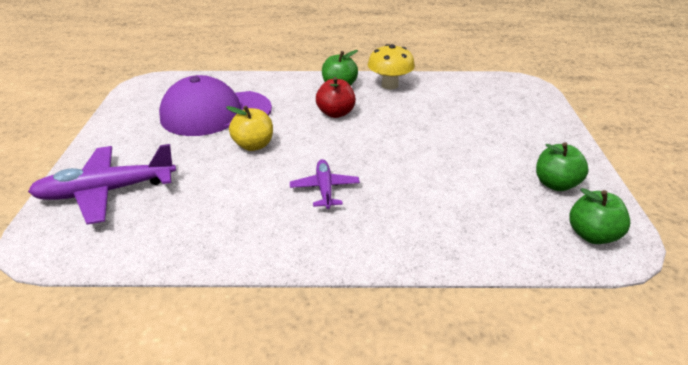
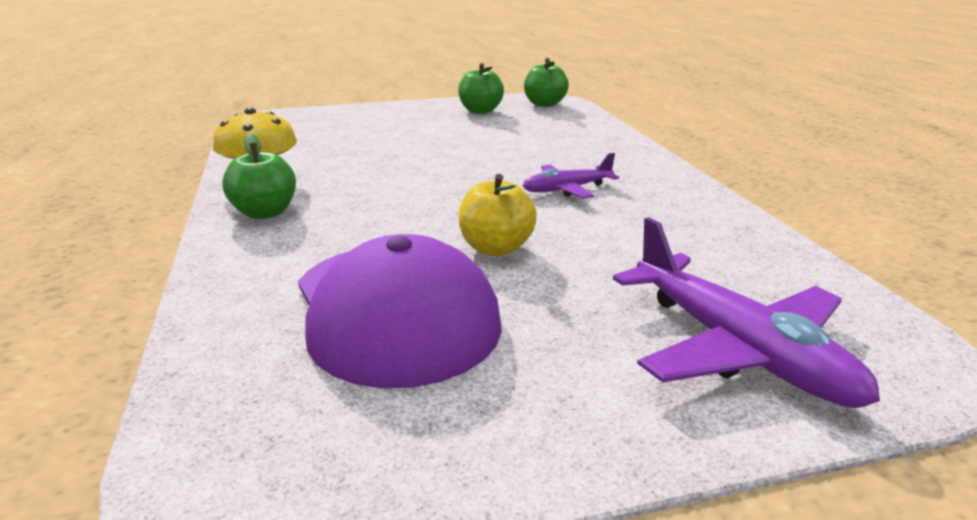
camera: 105 degrees left, 10 degrees down
red apple [316,77,356,118] -> none

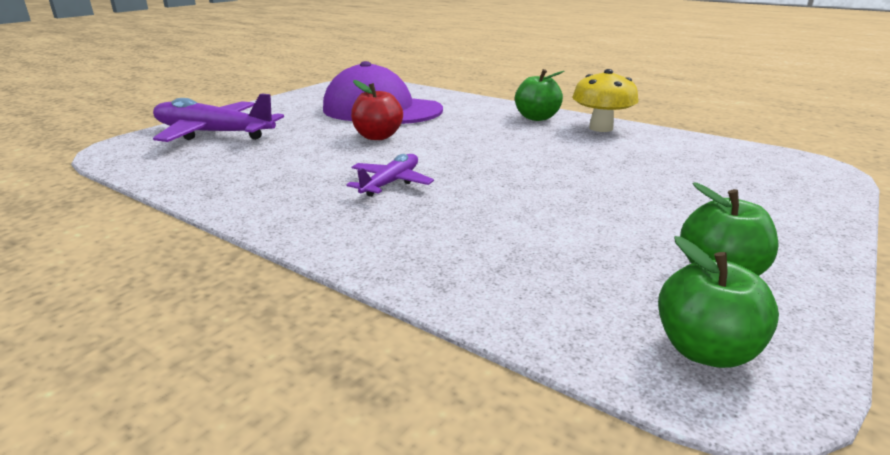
camera: 140 degrees right, 0 degrees up
yellow apple [459,174,537,256] -> red apple [351,80,403,140]

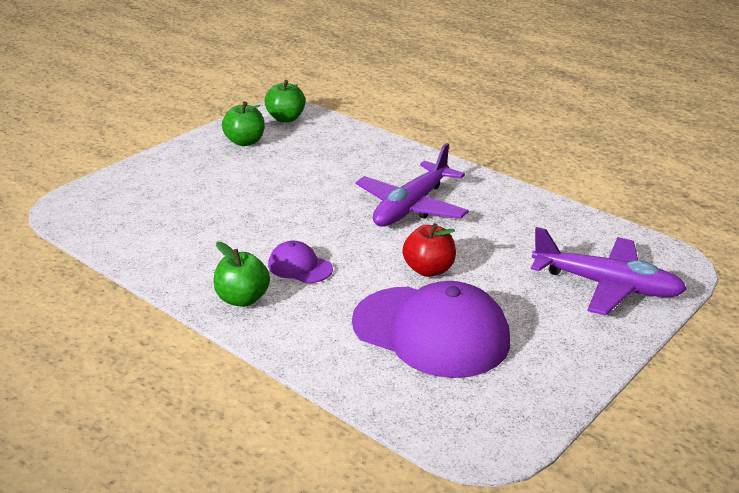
camera: 175 degrees left, 5 degrees up
purple plane [347,154,434,197] -> purple plane [355,143,469,227], size x1.78
yellow mushroom [572,69,639,132] -> none
none -> purple cap [268,241,333,283]

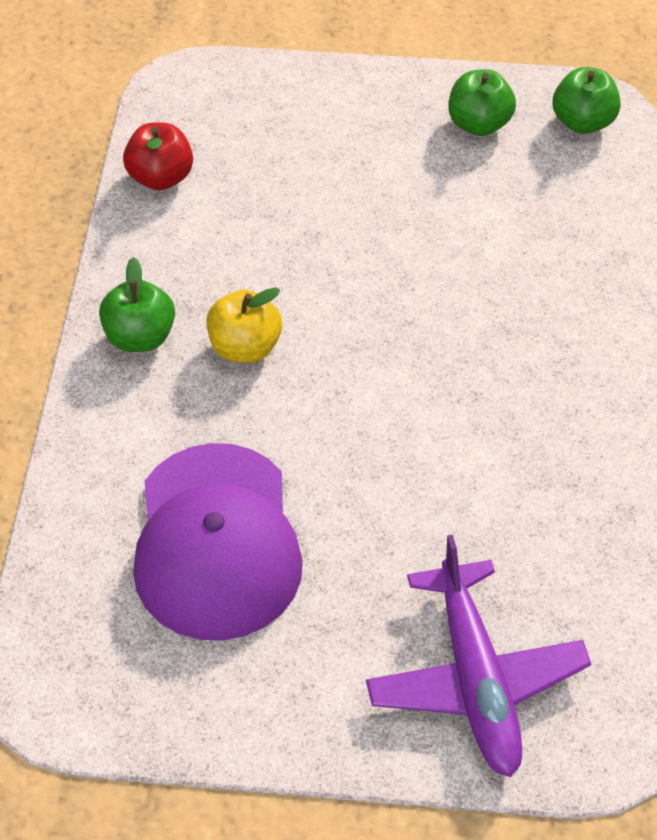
camera: 55 degrees right, 20 degrees up
purple cap [268,241,333,283] -> yellow apple [207,287,282,363]
purple plane [355,143,469,227] -> none
red apple [402,223,456,277] -> red apple moved to [123,122,193,191]

